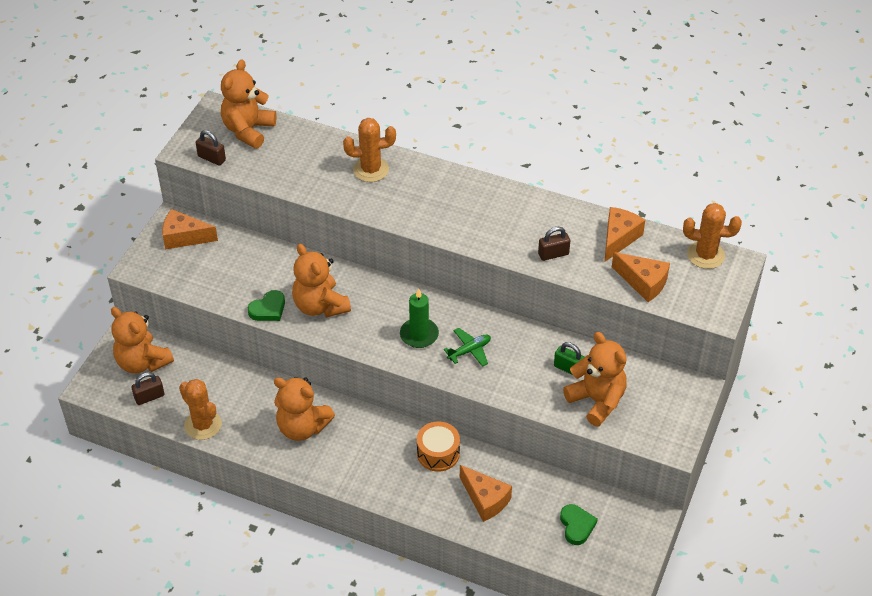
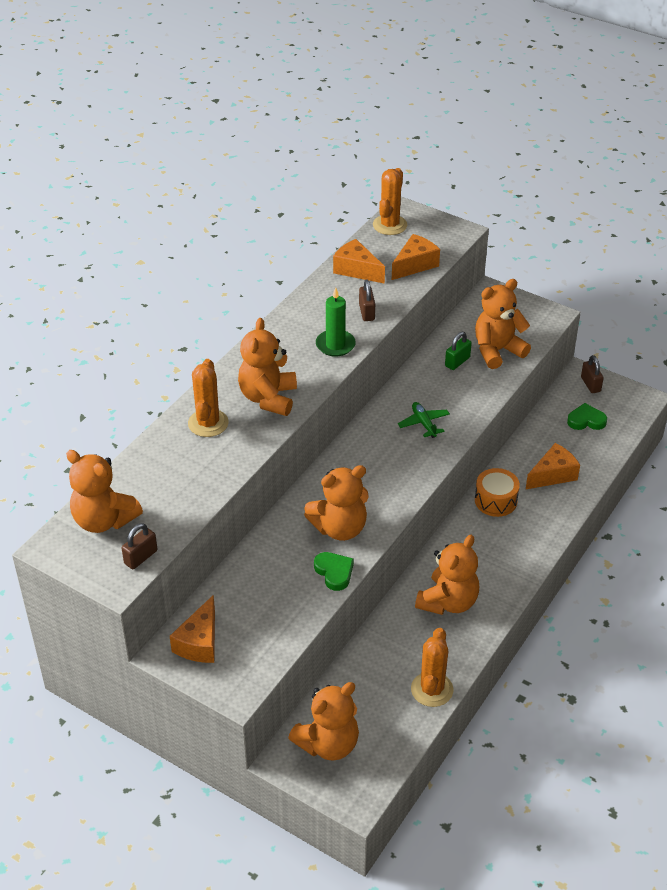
camera: 80 degrees left, 5 degrees down
brown padlock [131,372,164,405] -> brown padlock moved to [581,355,604,393]
orange cactus [179,379,221,440] -> orange cactus turned 45 degrees counterclockwise [411,628,454,707]
green candle [400,288,439,348] -> green candle moved to [316,287,356,357]
none -> orange teddy bear [238,318,297,416]

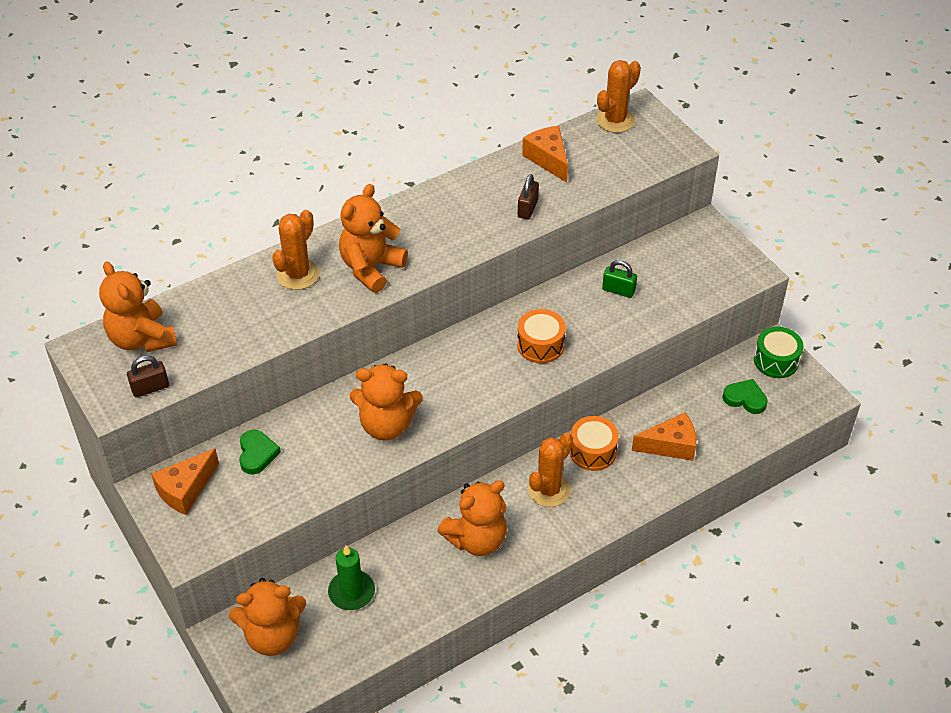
camera: 25 degrees right, 5 degrees up
green heart [314,552,354,591] -> green heart moved to [239,430,281,475]
green candle [316,287,356,357] -> green candle moved to [328,546,375,610]
orange cheese [392,234,440,280] -> none
green plane [398,402,450,438] -> orange drum [517,309,566,363]
orange cactus [411,628,454,707] -> orange cactus moved to [528,432,573,507]
green padlock [445,332,472,370] -> green padlock turned 45 degrees clockwise [602,260,637,298]
orange teddy bear [475,279,531,369] -> none
brown padlock [581,355,604,393] -> green drum [754,327,804,378]

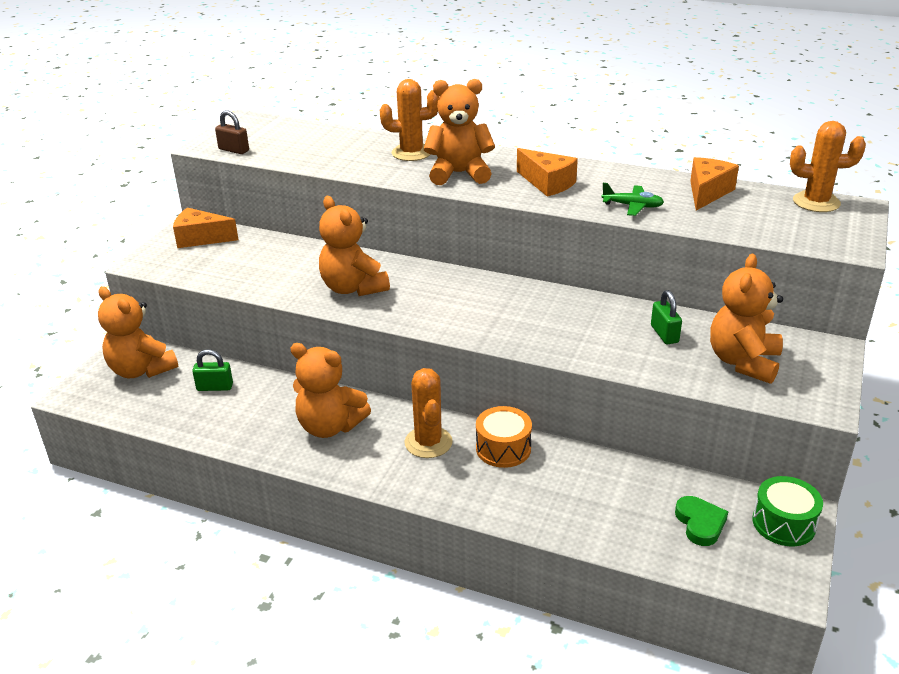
camera: 55 degrees right, 15 degrees down
orange teddy bear [99,261,177,353] -> orange teddy bear moved to [710,254,783,384]
green heart [239,430,281,475] -> none
green candle [328,546,375,610] -> green padlock [192,349,233,391]
orange drum [517,309,566,363] -> none
brown padlock [518,174,539,220] -> green plane [601,183,664,216]
orange cactus [528,432,573,507] -> orange cactus turned 75 degrees clockwise [405,368,453,458]
orange cheese [632,412,696,461] -> orange cheese moved to [517,148,578,197]

